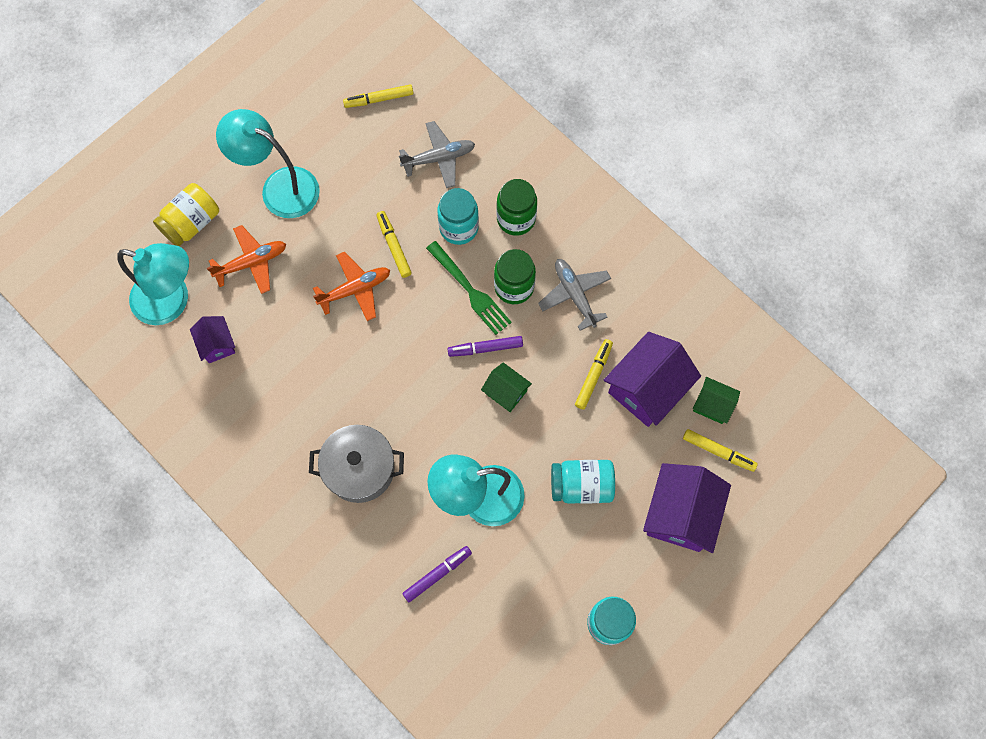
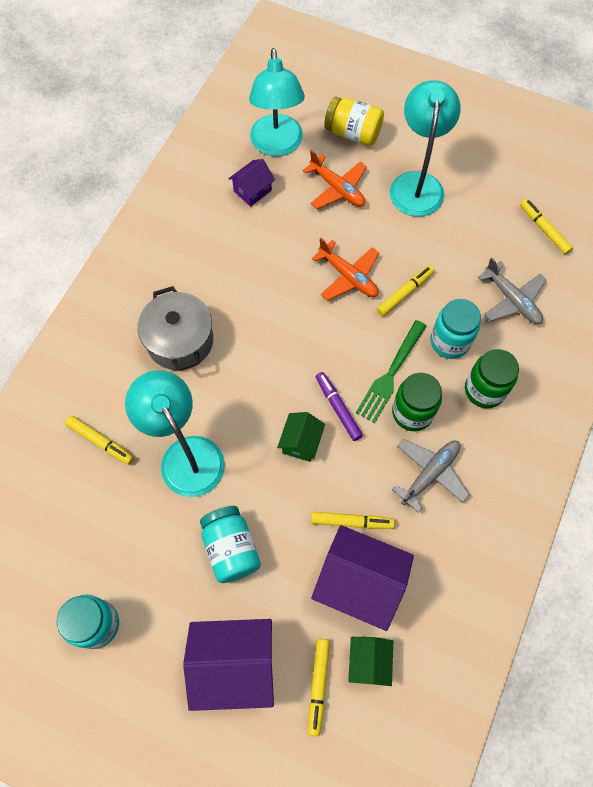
camera: 70 degrees right, 5 degrees down
purple marker [402,546,472,602] -> yellow marker [65,416,134,465]

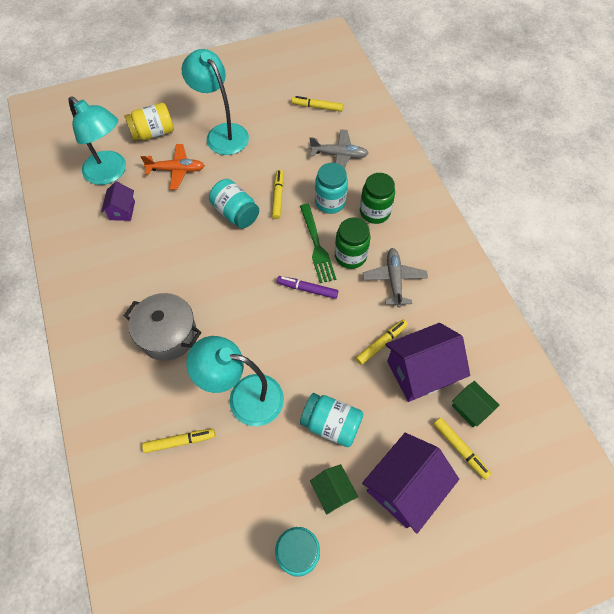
camera: 45 degrees left, 5 degrees down
green house [277,412,325,462] -> green house moved to [310,464,358,514]
orange plane [312,238,379,301] -> turquoise jar [209,179,259,228]

